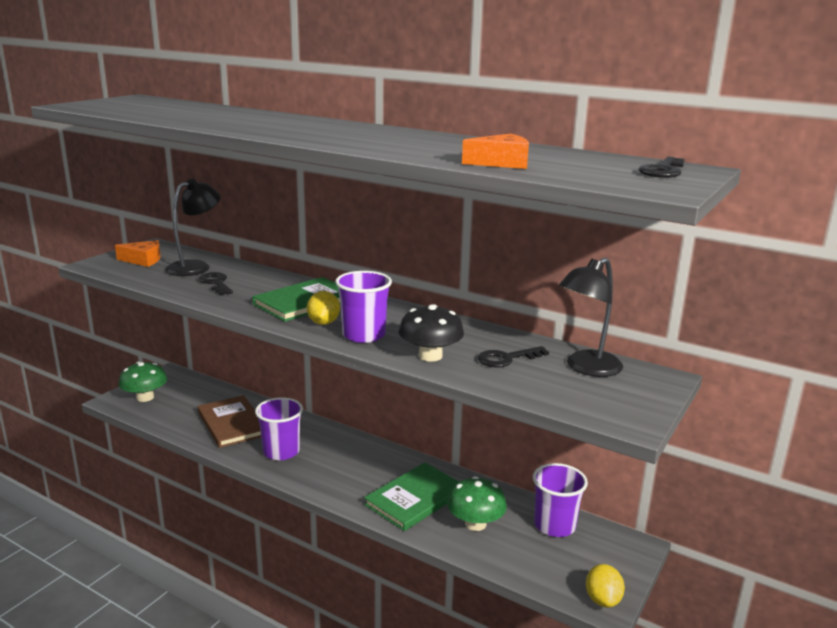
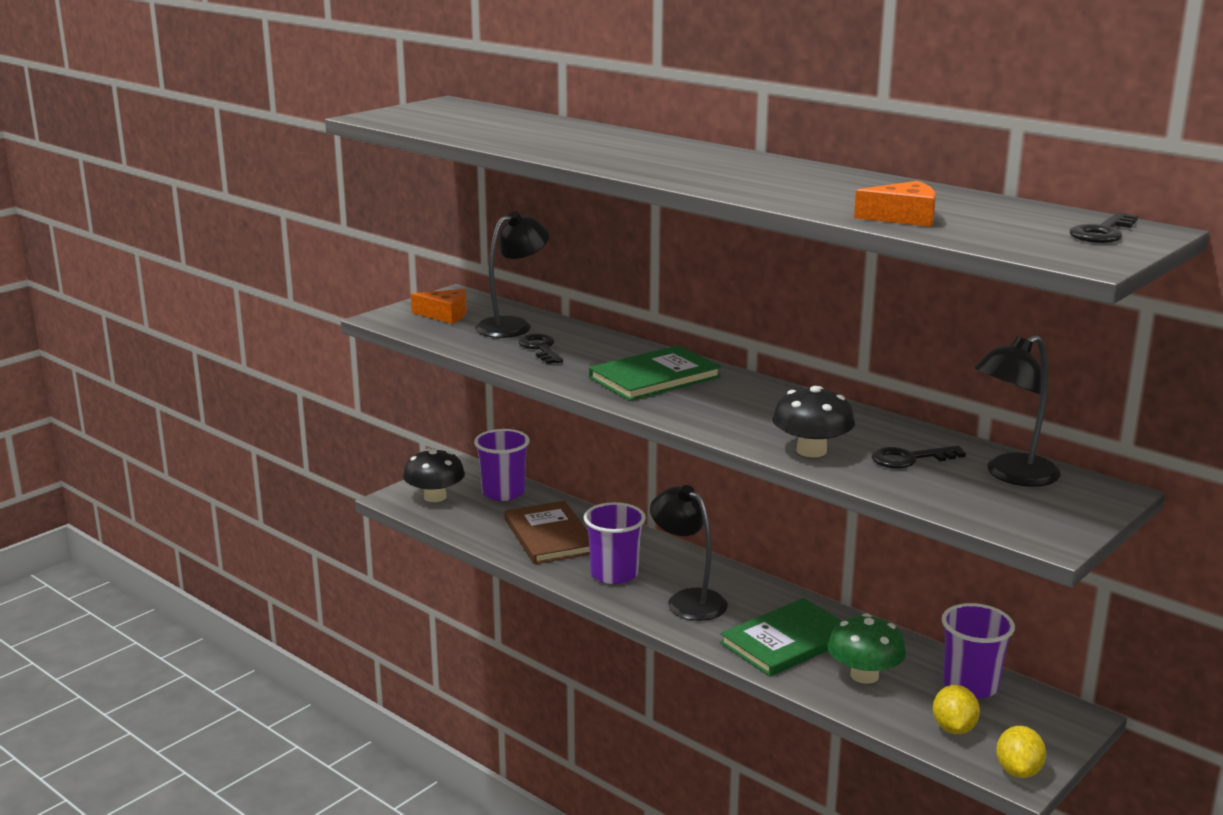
camera: 10 degrees right, 0 degrees up
green mushroom [119,362,167,402] -> black mushroom [403,449,465,502]
yellow lemon [307,291,340,325] -> yellow lemon moved to [933,685,980,734]
purple cup [335,271,392,343] -> purple cup moved to [474,429,530,501]
none -> black lamp [650,485,728,621]

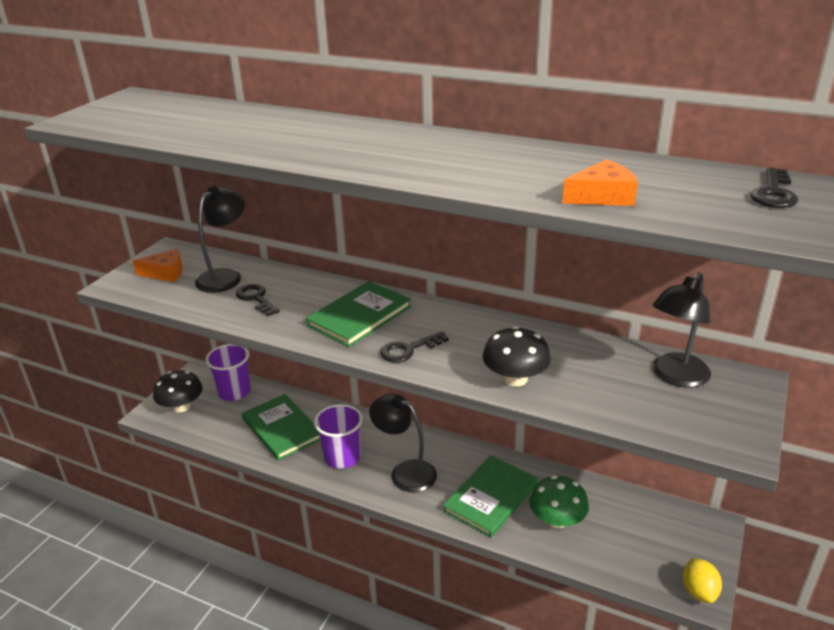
camera: 15 degrees left, 10 degrees up
brown book [505,501,590,564] -> green book [242,394,320,461]
black key [872,446,966,469] -> black key moved to [380,331,449,363]
yellow lemon [933,685,980,734] -> none
purple cup [942,603,1015,699] -> none

